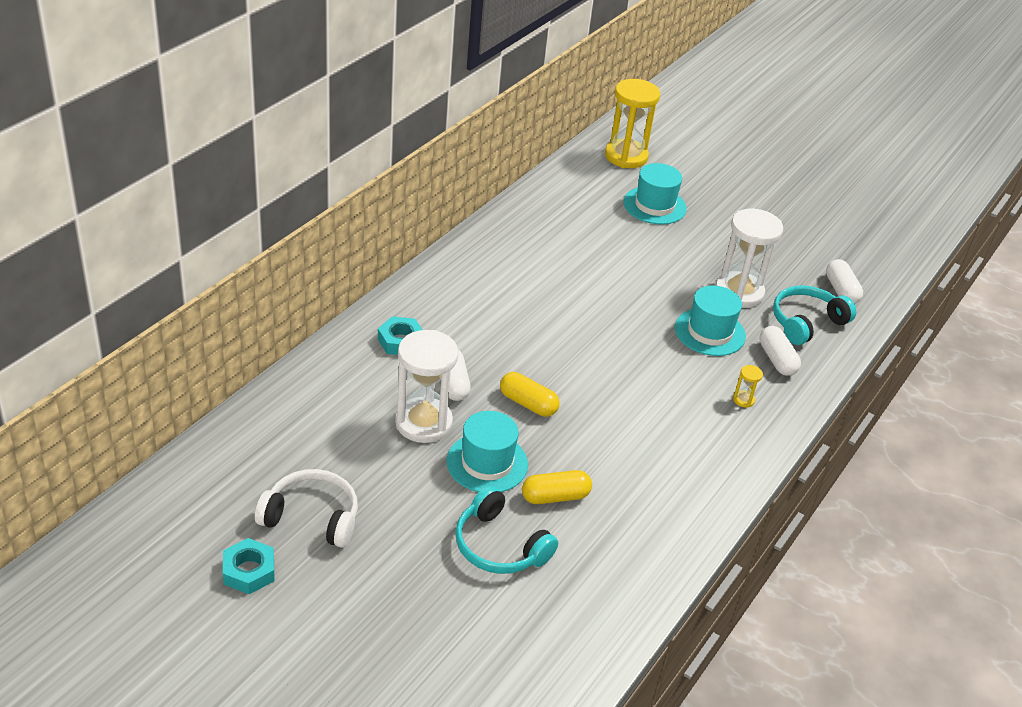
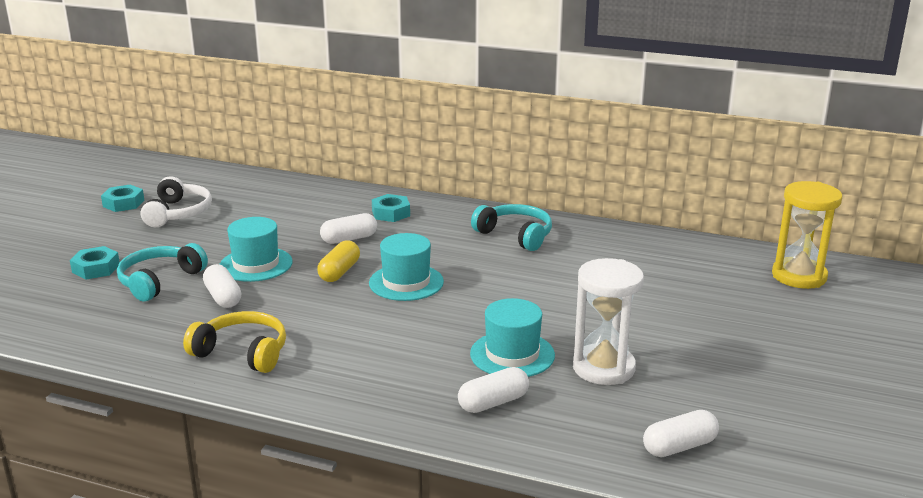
camera: 80 degrees right, 15 degrees down
white hourglass [395,330,458,443] -> none
yellow capsule [522,470,592,504] -> white capsule [203,264,241,308]
turquoise hat [623,163,687,224] -> turquoise hat moved to [369,233,444,301]
yellow hourglass [733,365,763,408] -> none
turquoise headphones [773,285,856,345] -> turquoise headphones moved to [471,204,552,251]
none -> turquoise nut [70,246,120,279]
none -> yellow headphones [183,311,286,373]

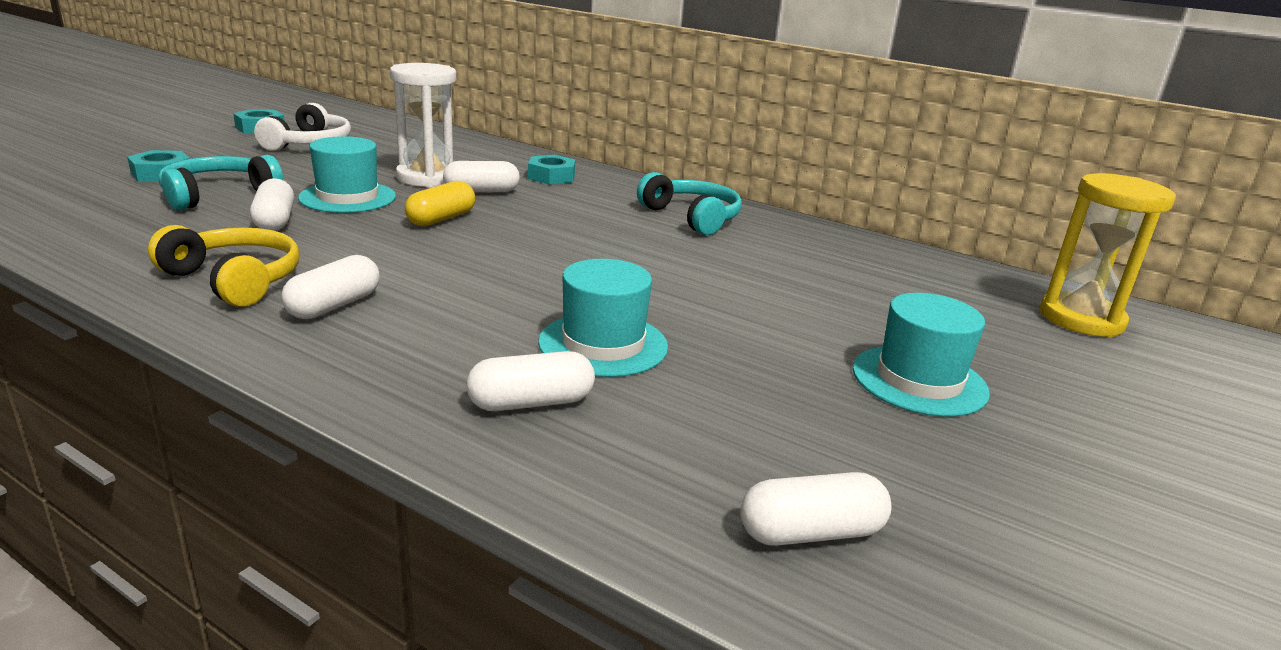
camera: 10 degrees right, 0 degrees up
turquoise hat [369,233,444,301] -> turquoise hat moved to [853,293,990,417]
white hourglass [573,258,644,385] -> white hourglass moved to [390,63,456,187]
none -> white capsule [281,255,380,319]

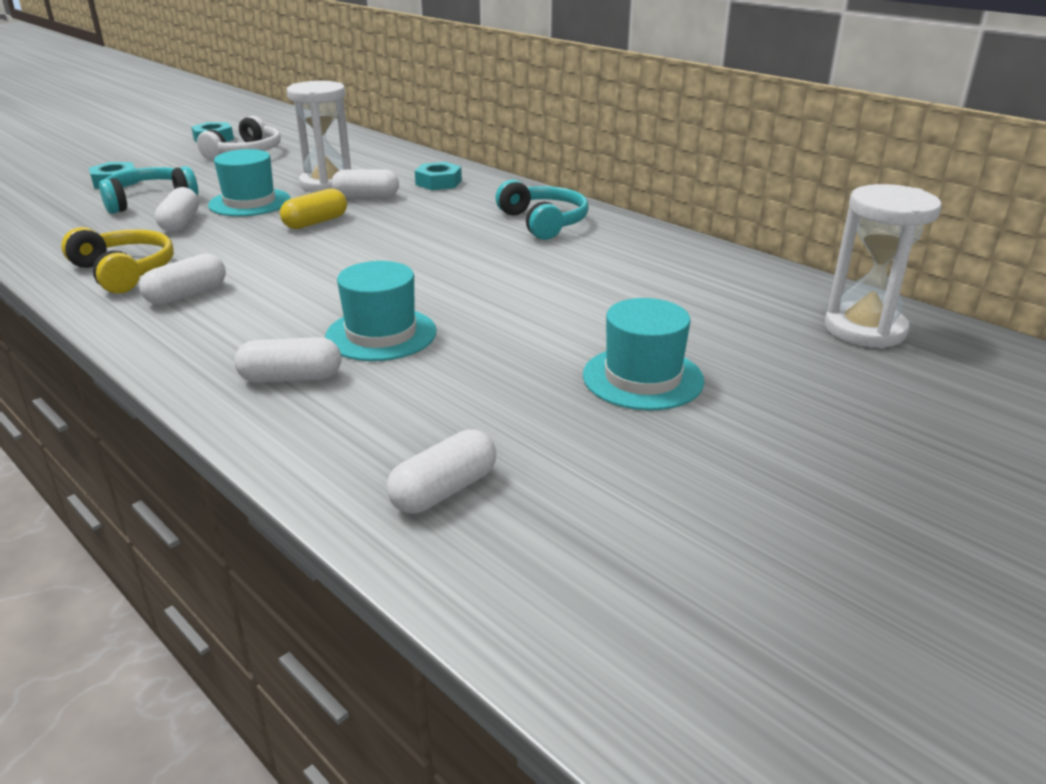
camera: 15 degrees right, 5 degrees up
white capsule [740,472,891,546] -> white capsule turned 45 degrees counterclockwise [386,429,496,513]
yellow hourglass [1040,173,1176,337] -> white hourglass [825,184,942,348]

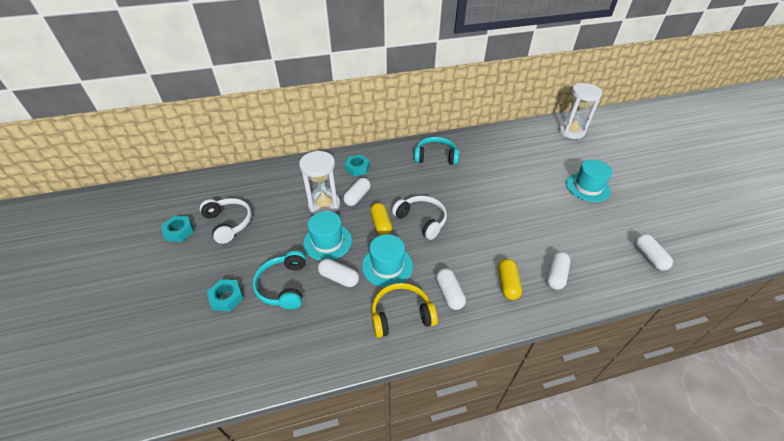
camera: 60 degrees left, 15 degrees up
turquoise hat [325,261,437,361] -> turquoise hat moved to [362,234,413,287]
none -> white headphones [392,196,447,240]
none -> yellow capsule [498,259,522,300]

